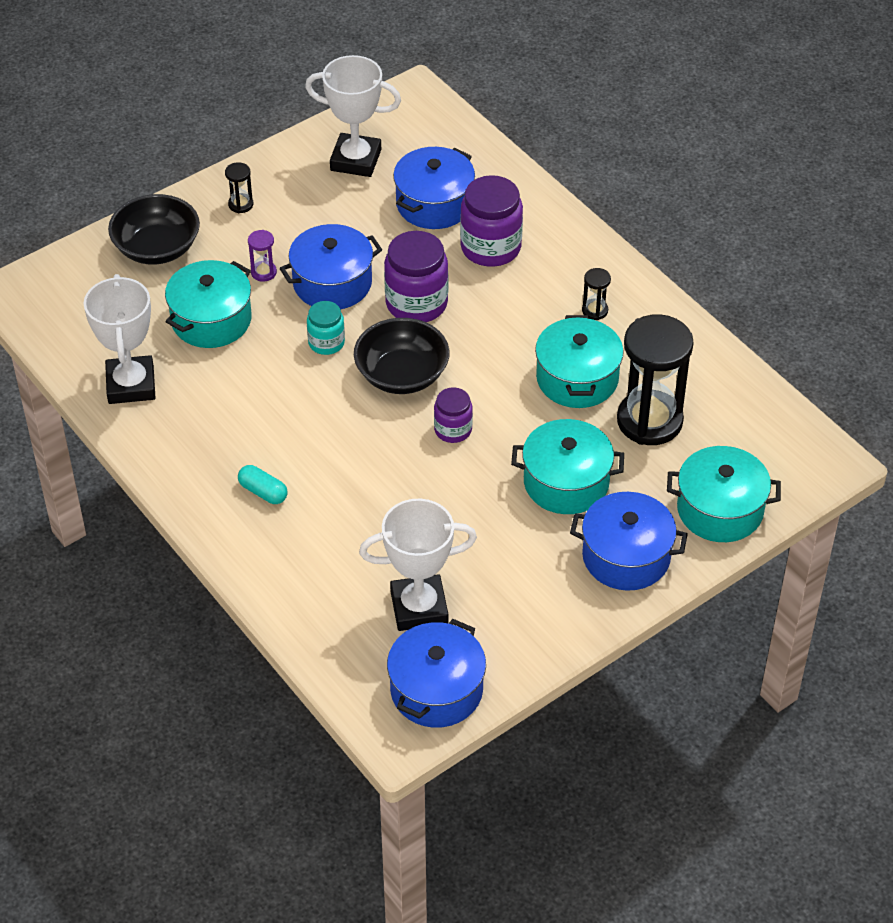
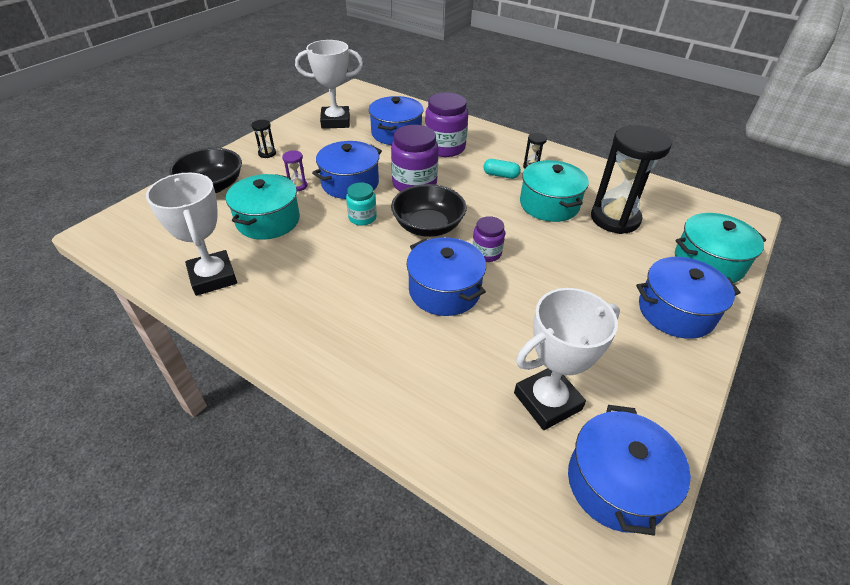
camera: 20 degrees left, 5 degrees down
turquoise capsule [238,465,288,504] -> turquoise capsule moved to [483,159,521,179]
turquoise pot [511,419,624,514] -> none
none -> blue pot [407,237,486,316]

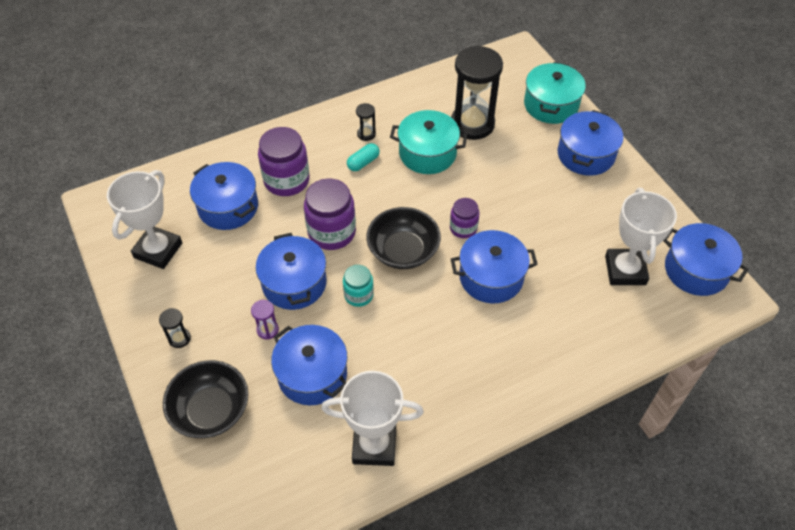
camera: 60 degrees left, 10 degrees up
turquoise pot [226,174,300,240] -> blue pot [271,325,347,405]

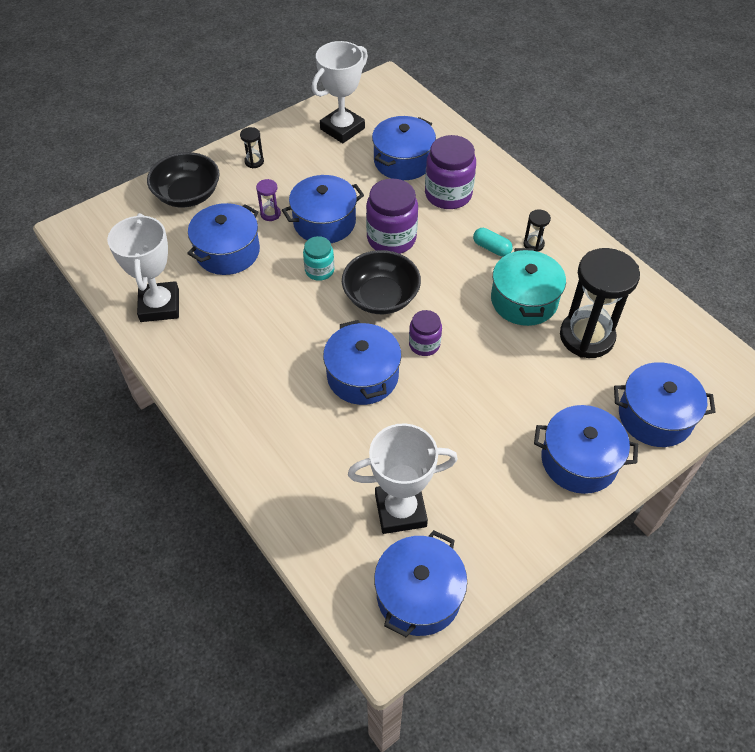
camera: 80 degrees right, 0 degrees up
white trophy [107,170,182,269] -> white trophy turned 60 degrees counterclockwise [312,41,368,143]
turquoise pot [524,62,586,124] -> blue pot [614,362,716,447]

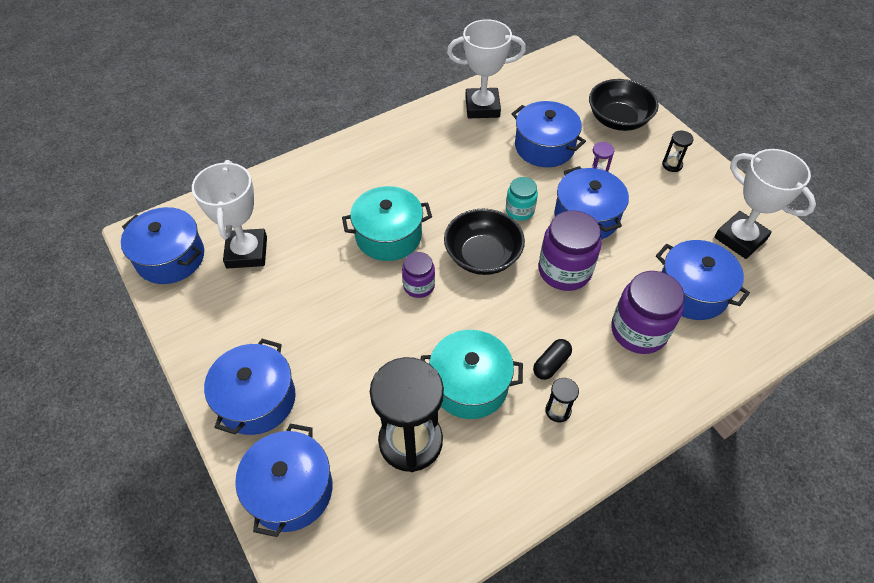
camera: 95 degrees right, 0 degrees up
blue pot [323,320,401,405] -> turquoise pot [342,186,432,261]
turquoise capsule [473,228,513,257] -> black capsule [533,339,572,380]

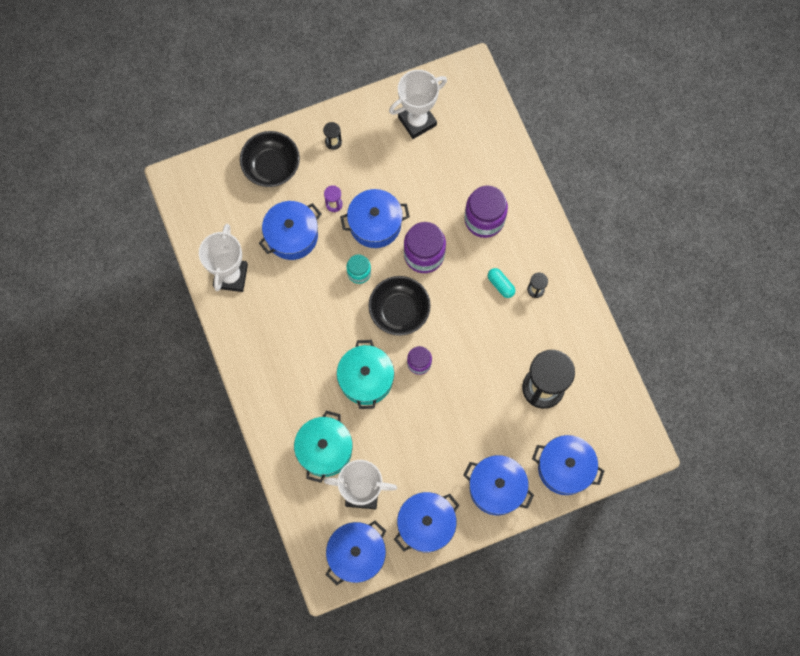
camera: 80 degrees left, 20 degrees up
turquoise pot [421,330,523,419] -> turquoise pot moved to [294,411,353,483]
black capsule [533,339,572,380] -> turquoise capsule [488,268,515,298]
blue pot [656,240,750,320] -> blue pot moved to [394,492,460,552]

